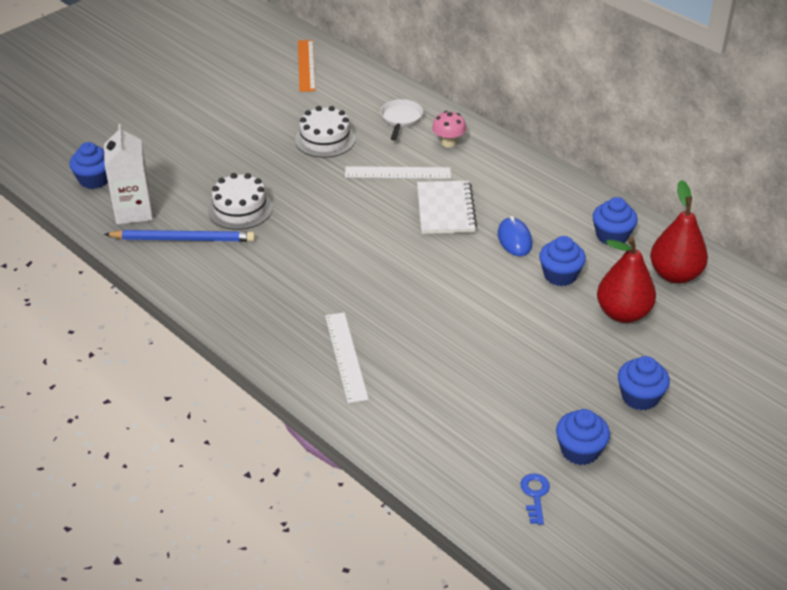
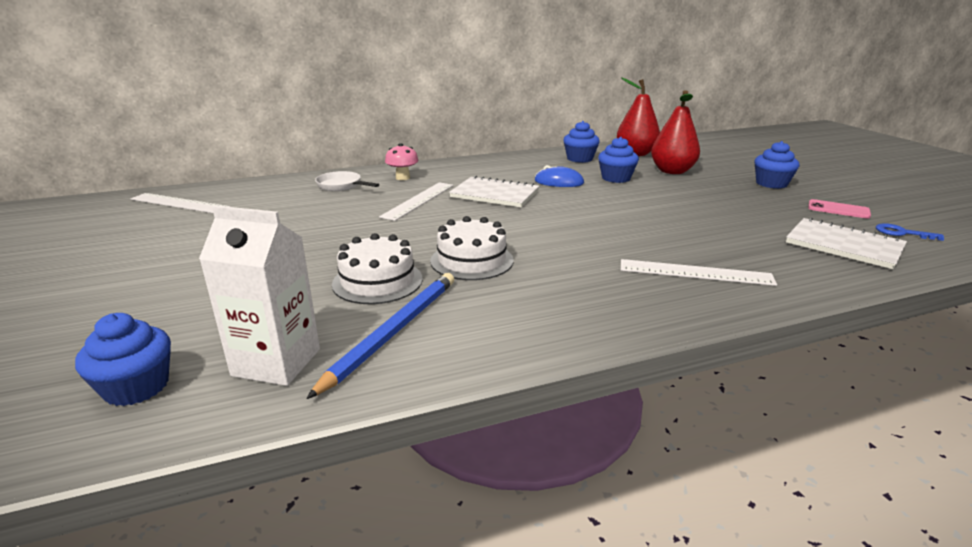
camera: 65 degrees left, 15 degrees down
white cake [295,106,355,158] -> white cake moved to [430,216,514,280]
orange ruler [298,40,316,92] -> white ruler [131,193,231,213]
blue cupcake [556,409,610,465] -> pink phone [808,199,871,219]
none -> white notebook [786,218,907,269]

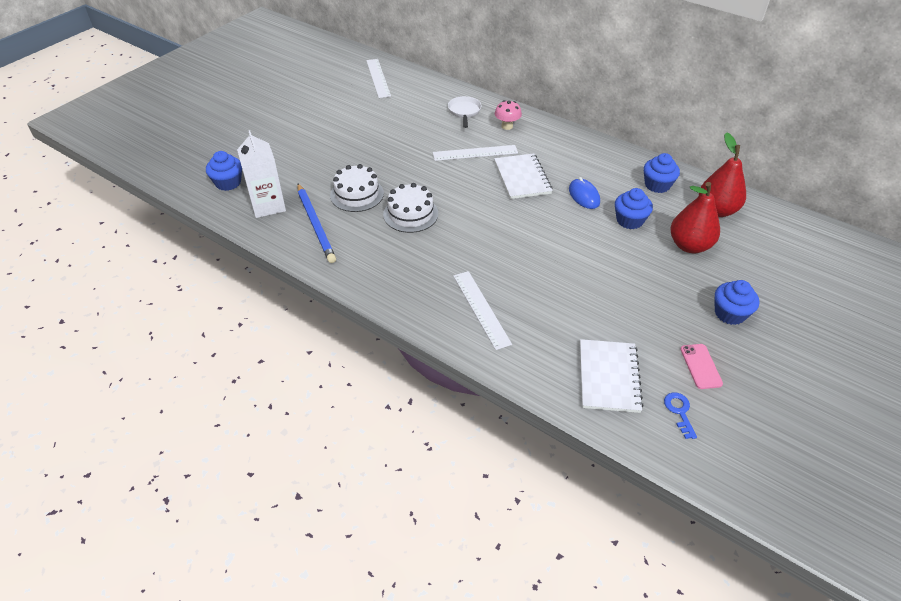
camera: 55 degrees right, 20 degrees up
blue pencil [306,273,454,399] -> blue pencil turned 75 degrees clockwise [297,184,336,263]

